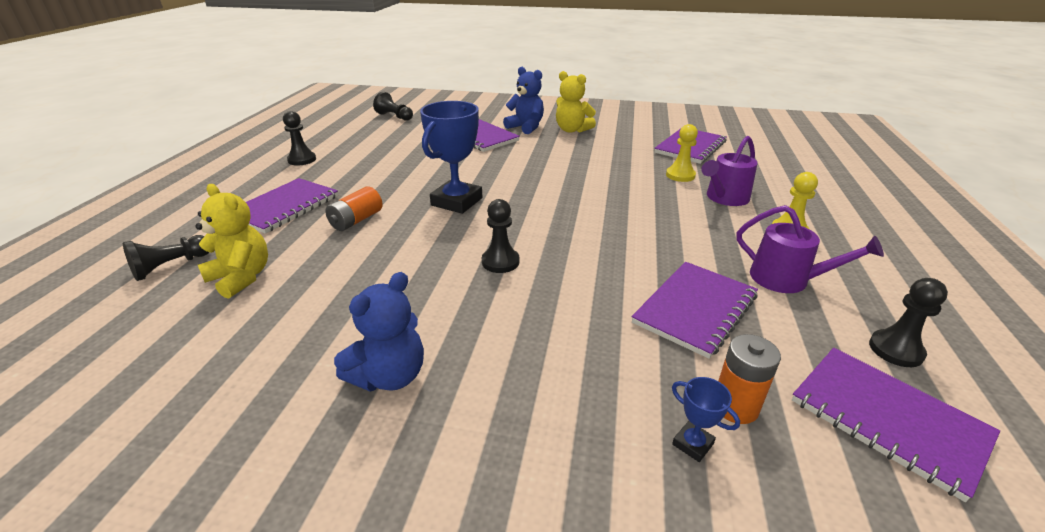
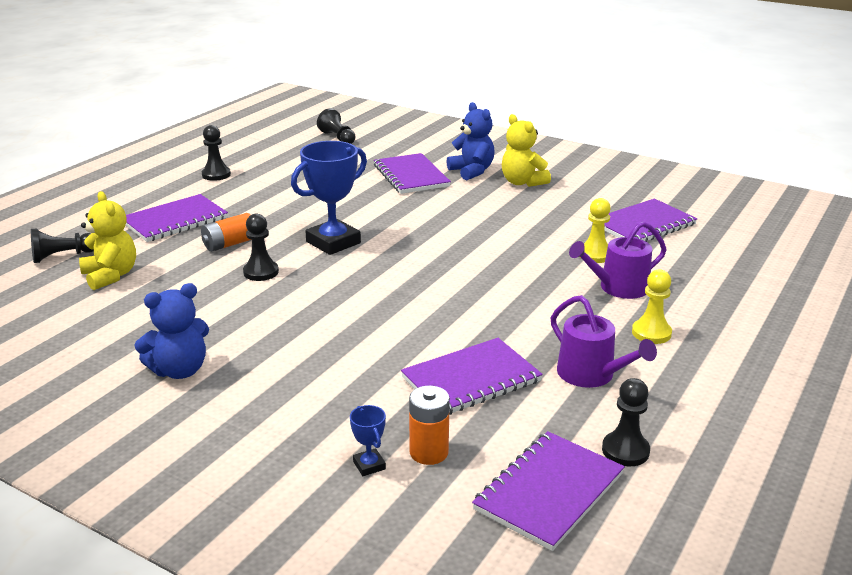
camera: 20 degrees right, 5 degrees down
black pawn [482,199,519,273] -> black pawn moved to [243,214,279,281]
purple notebook [792,348,1000,502] -> purple notebook turned 60 degrees clockwise [472,431,625,551]

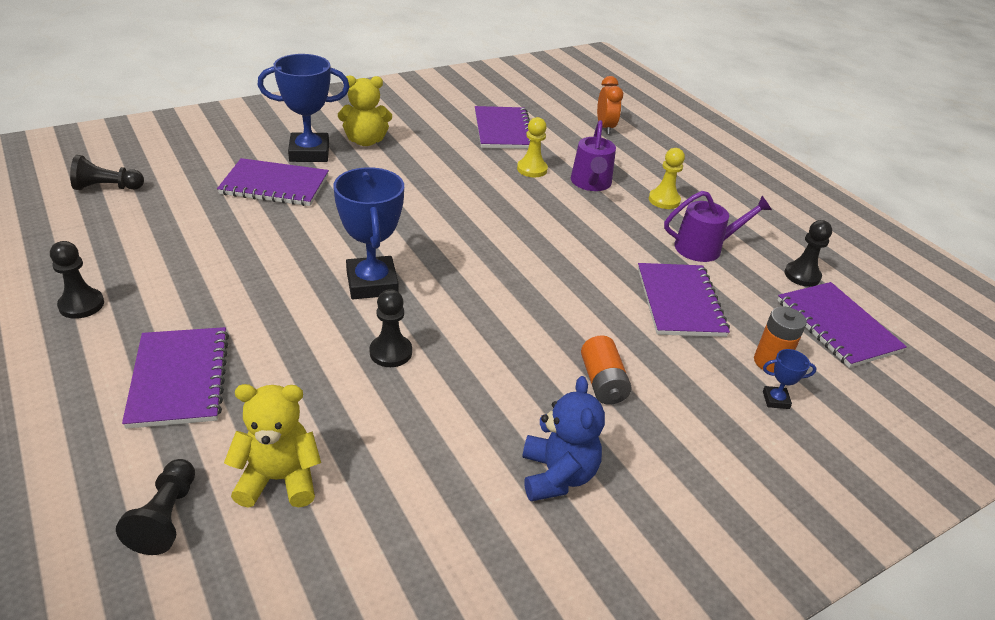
camera: 65 degrees left, 10 degrees up
orange battery [201,213,252,252] -> orange battery moved to [581,336,632,405]
blue teddy bear [447,102,495,180] -> blue trophy [257,54,350,162]
none -> orange clock [597,76,623,135]

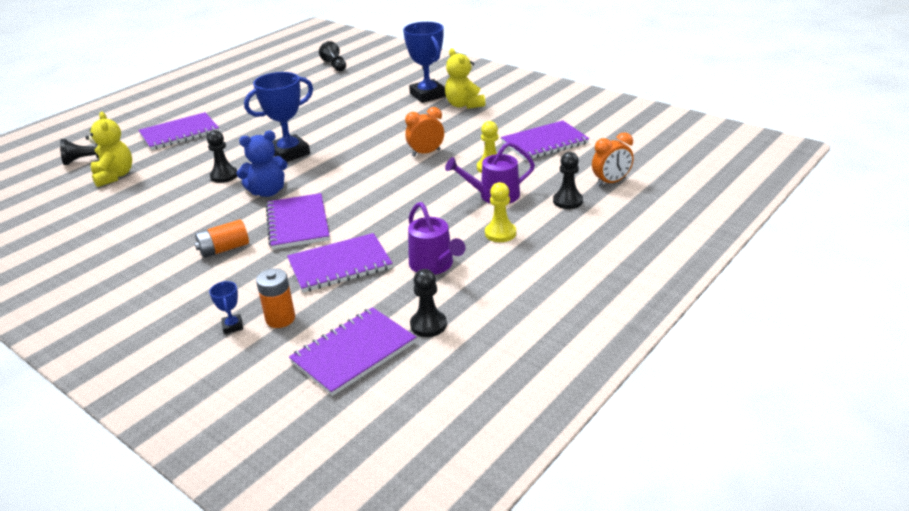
camera: 75 degrees right, 5 degrees down
black pawn [50,241,104,319] -> black pawn moved to [553,152,583,209]
purple notebook [217,158,329,206] -> purple notebook moved to [266,193,330,250]
blue teddy bear [522,376,605,501] -> blue teddy bear moved to [237,131,288,197]
none -> orange clock [405,107,444,157]

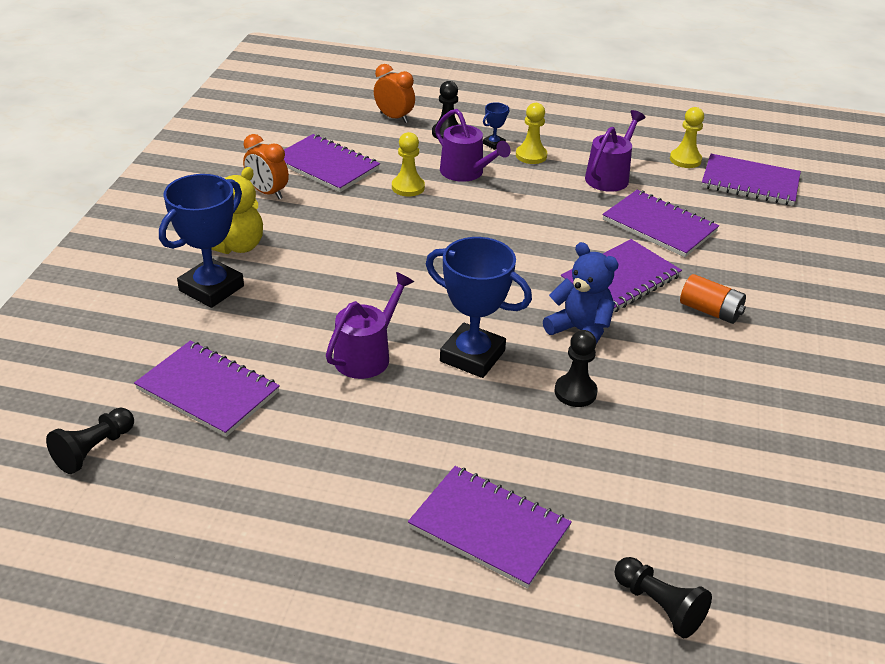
camera: 120 degrees left, 5 degrees up
yellow teddy bear [85,112,132,187] -> none
blue trophy [209,281,243,334] -> blue trophy moved to [483,102,509,150]
orange battery [256,268,295,328] -> none
orange clock [405,107,444,157] -> orange clock moved to [243,134,289,199]
black pawn [410,269,447,337] -> yellow pawn [670,107,704,168]
none -> purple notebook [134,341,280,437]
none -> purple watering can [326,272,414,379]

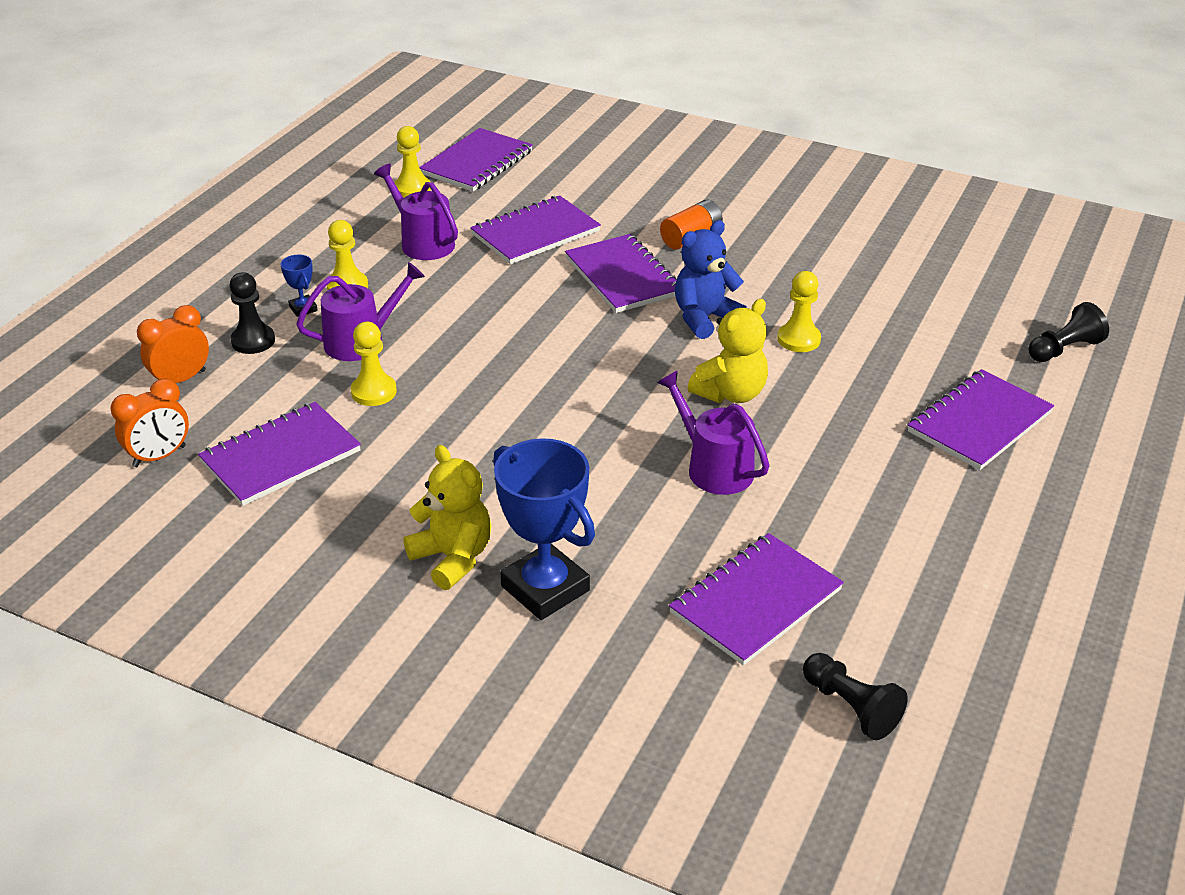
camera: 75 degrees left, 0 degrees up
orange clock [243,134,289,199] -> orange clock moved to [111,379,189,467]
blue trophy [426,237,532,378] -> yellow teddy bear [688,299,768,403]
black pawn [555,330,598,407] -> yellow pawn [777,271,821,352]

